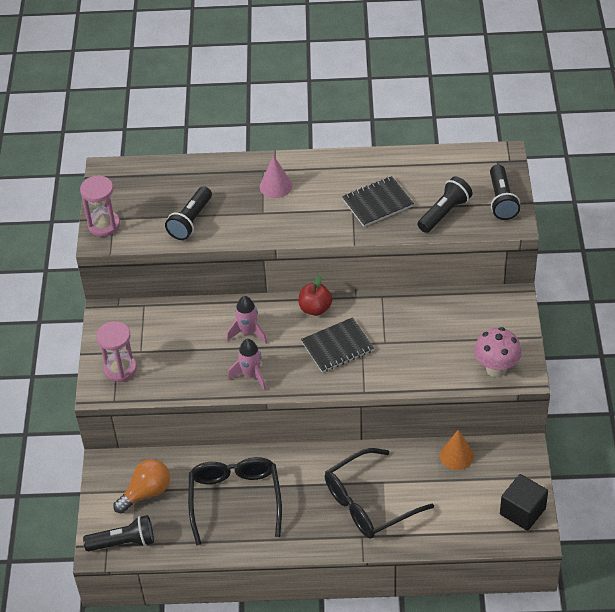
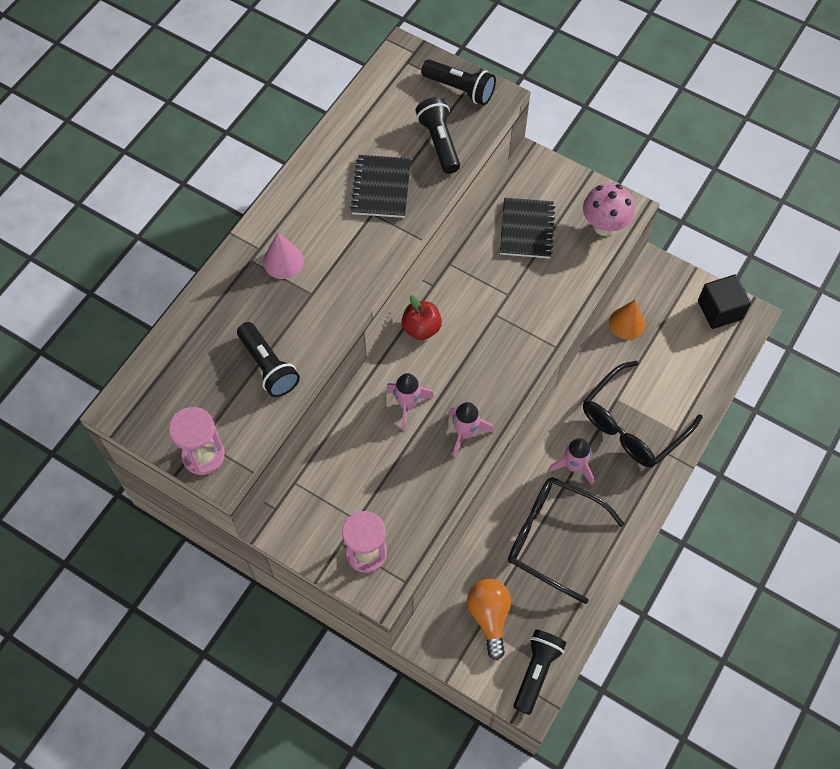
camera: 60 degrees left, 15 degrees up
black notebook [301,317,374,373] -> black notebook moved to [500,198,555,258]
black glasses [325,448,434,539] -> black glasses turned 45 degrees clockwise [583,361,703,467]
none -> pink rocket [548,438,594,485]

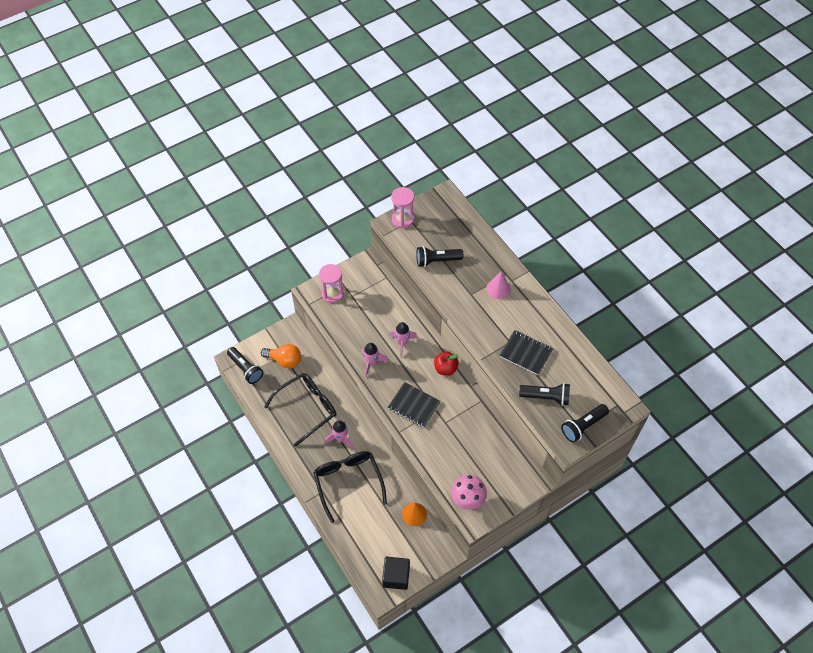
camera: 115 degrees right, 5 degrees down
black notebook [500,198,555,258] -> black notebook moved to [388,382,441,428]

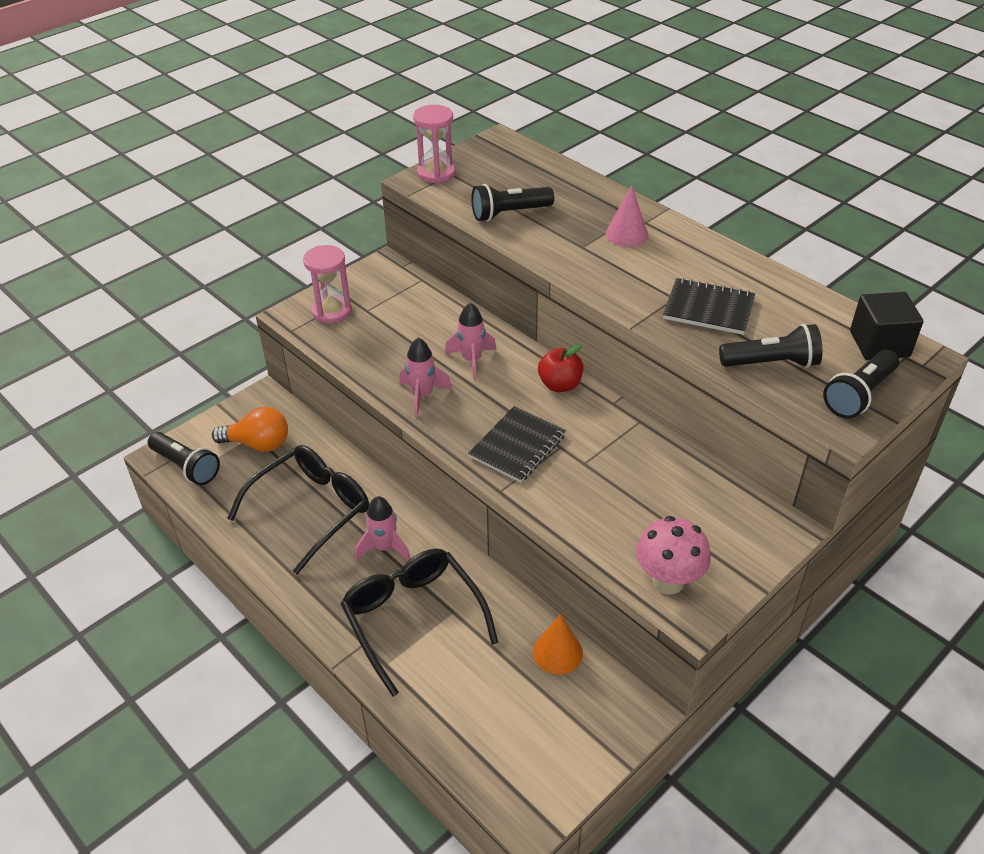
camera: 10 degrees left, 15 degrees down
black cube [382,557,410,590] -> black cube moved to [850,292,923,360]
black notebook [388,382,441,428] -> black notebook turned 75 degrees counterclockwise [468,406,566,483]

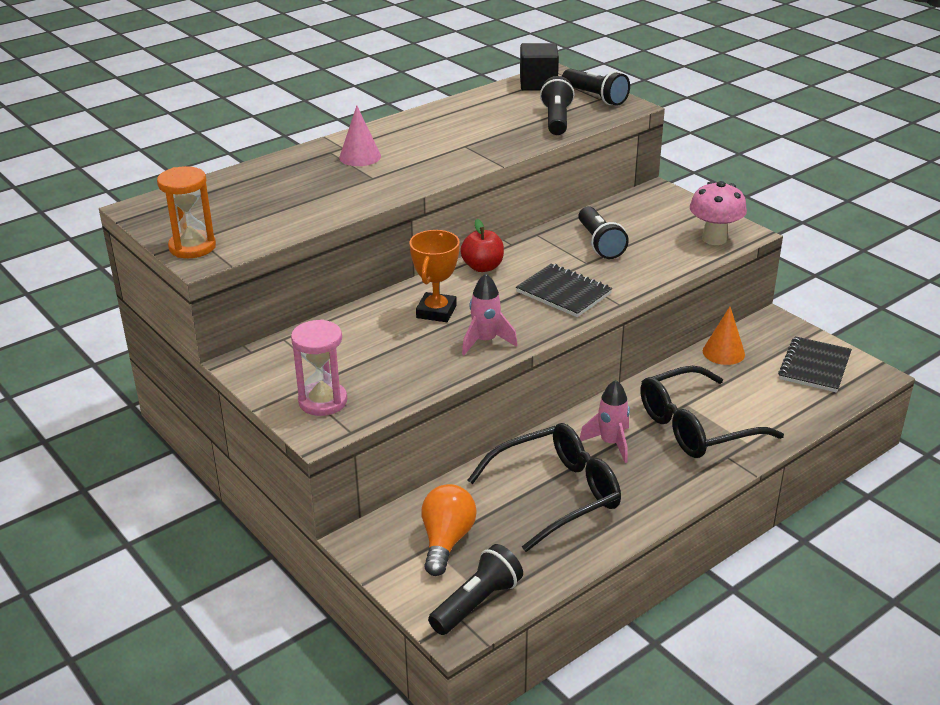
camera: 85 degrees left, 10 degrees down
black glasses [227,445,369,574] -> black glasses turned 105 degrees clockwise [468,423,621,552]
pink hourglass [413,105,455,184] -> orange hourglass [157,166,216,258]
pink rocket [445,303,497,381] -> orange trophy [410,230,460,322]
black flashlight [471,184,554,222] -> black flashlight moved to [578,206,629,259]
black notebook [663,278,755,335] -> black notebook moved to [778,336,852,393]

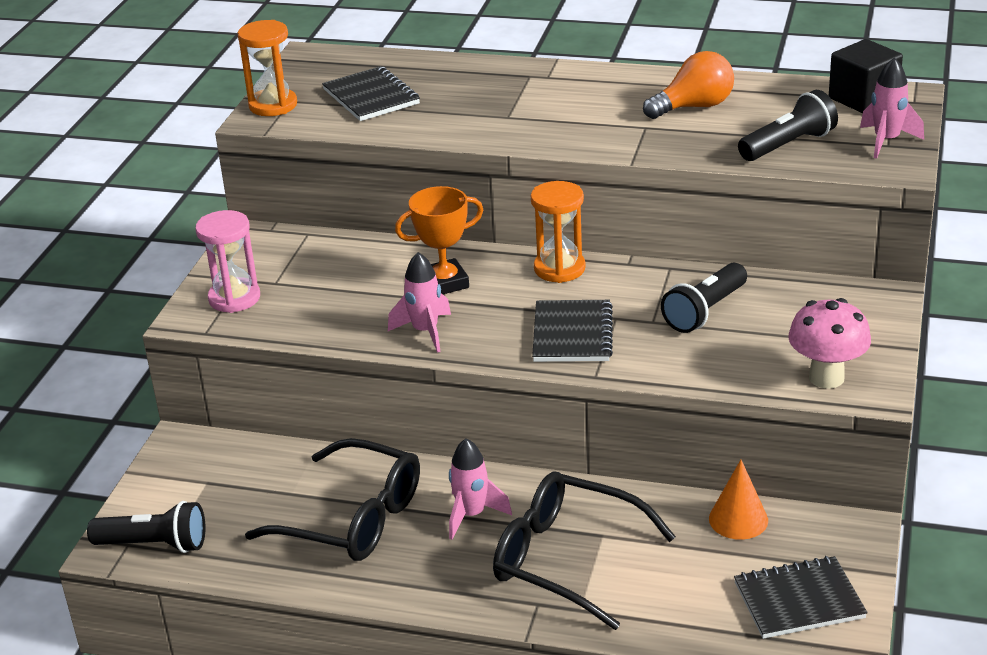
camera: 55 degrees right, 0 degrees up
pink cone [339,105,381,166] -> none
orange light bulb [422,484,477,576] -> orange light bulb moved to [643,51,734,119]
red apple [460,219,504,272] -> orange hourglass [531,181,586,283]
black flashlight [562,69,630,106] -> pink rocket [860,57,924,159]
none -> black notebook [322,66,420,121]

